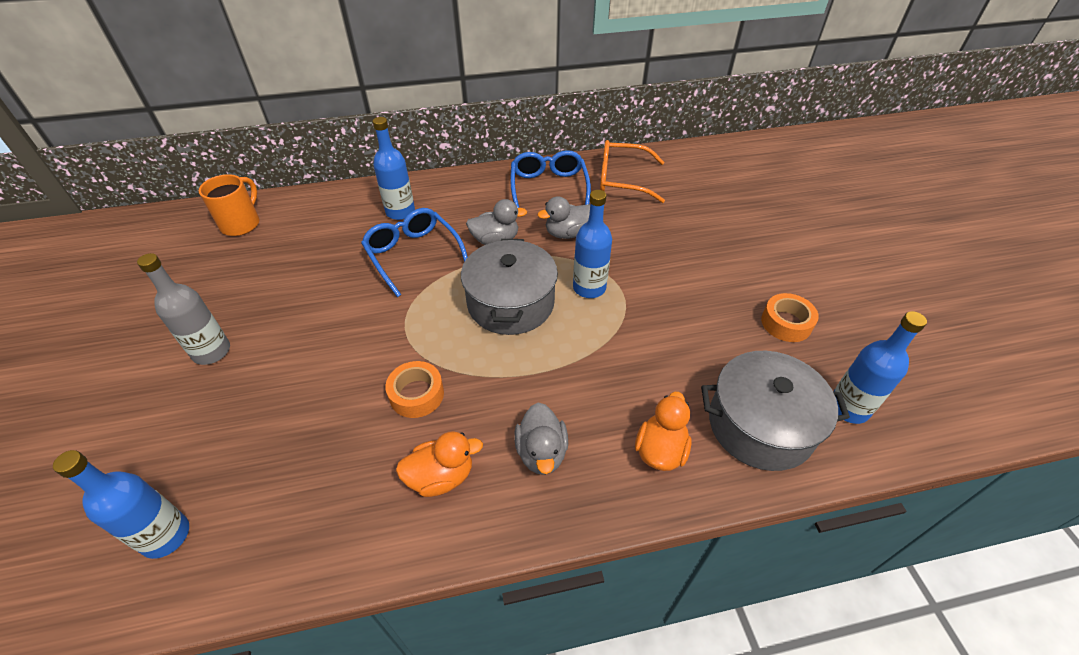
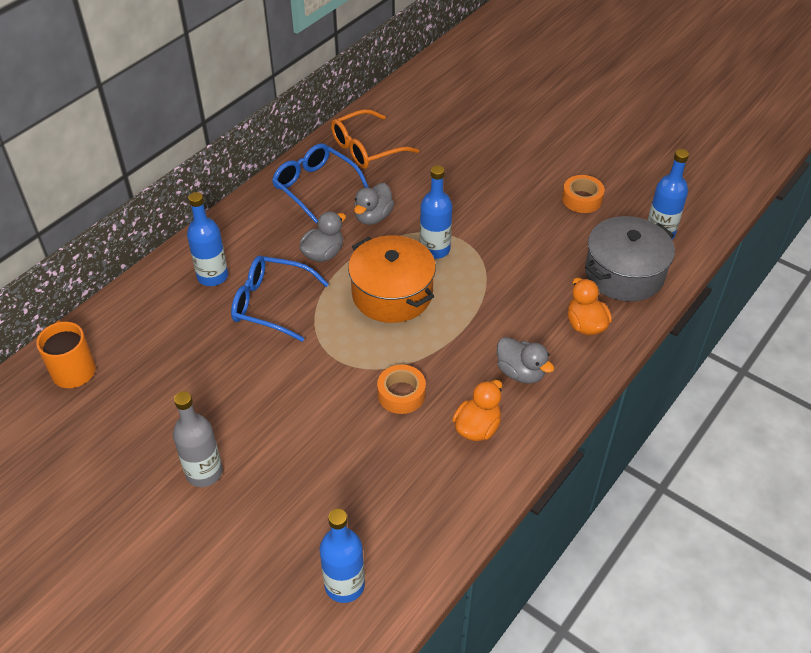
camera: 40 degrees left, 0 degrees up
grey pot [461,239,558,335] -> orange pot [348,235,436,323]

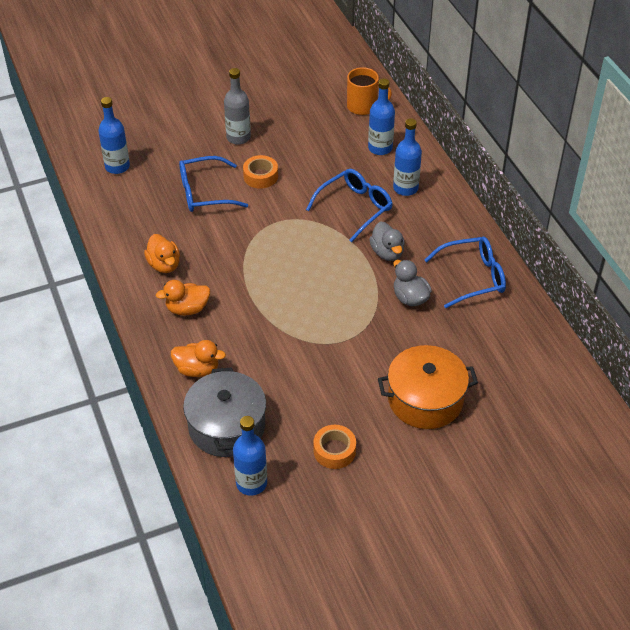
camera: 120 degrees right, 0 degrees up
orange glasses [331,109,419,169] -> none
orange pot [348,235,436,323] -> orange pot moved to [378,345,478,429]
orange tape [377,364,426,414] -> orange tape moved to [243,155,278,189]
blue bottle [420,165,452,259] -> blue bottle moved to [368,79,395,155]
grey duck [497,337,554,384] -> orange duck [156,280,210,316]
none -> blue glasses [179,156,248,212]

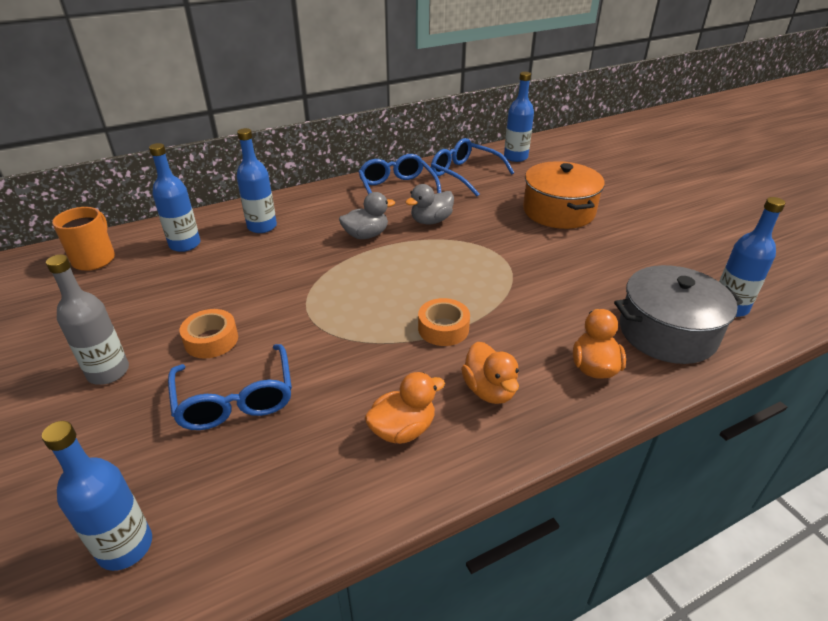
camera: 95 degrees left, 10 degrees down
blue glasses [306,169,393,242] -> blue glasses moved to [431,138,515,196]
orange tape [313,425,356,469] -> orange tape moved to [418,298,470,346]
none -> blue bottle [504,72,534,162]

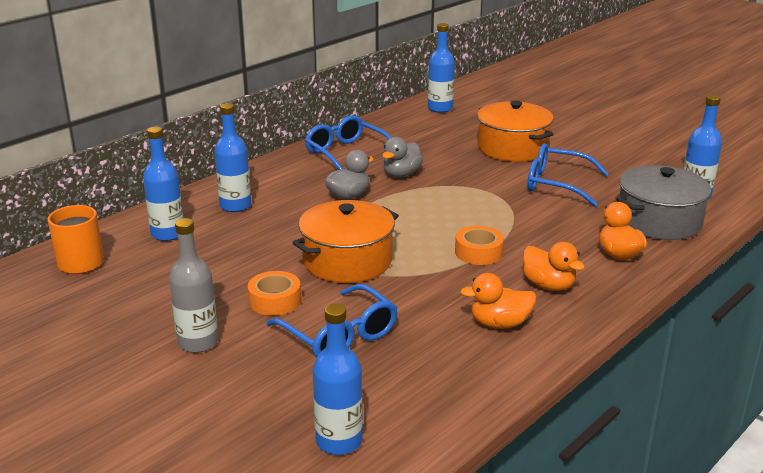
camera: 20 degrees left, 10 degrees down
orange duck [365,372,445,444] -> orange duck turned 135 degrees counterclockwise [460,273,536,329]
blue glasses [431,138,515,196] -> blue glasses moved to [528,143,609,206]
none -> orange pot [292,200,399,283]

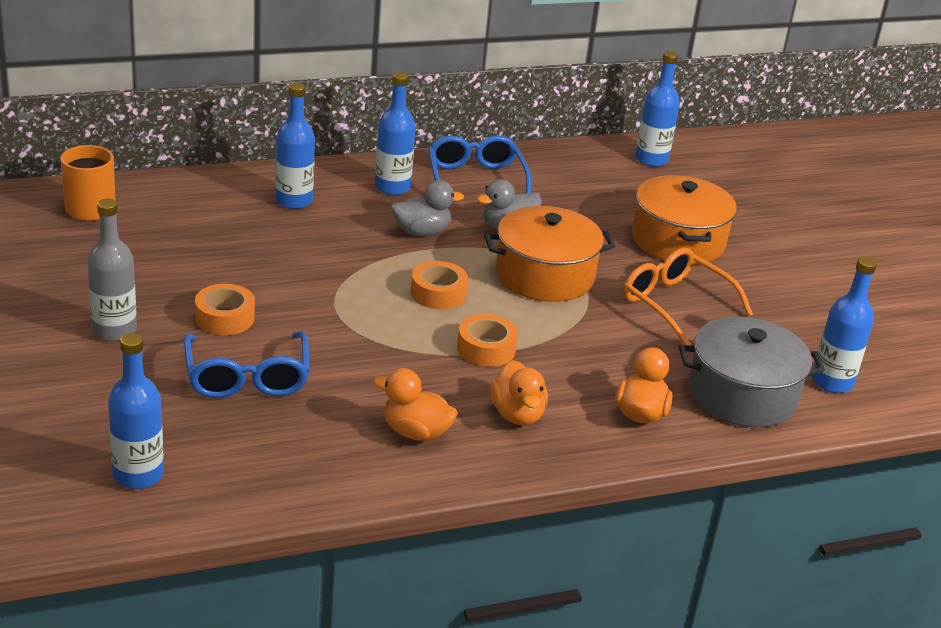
camera: 25 degrees right, 5 degrees up
blue bottle [143,127,184,241] -> blue bottle moved to [375,72,416,195]
orange pot [292,200,399,283] -> orange pot moved to [484,206,615,302]
blue glasses [528,143,609,206] -> orange glasses [623,248,753,345]
none -> orange tape [411,261,468,309]

